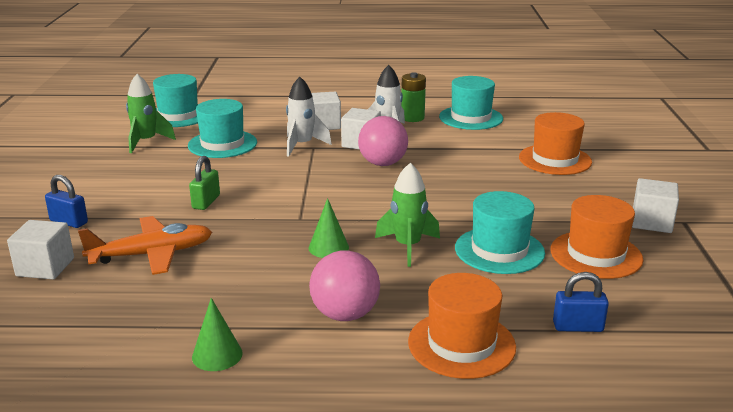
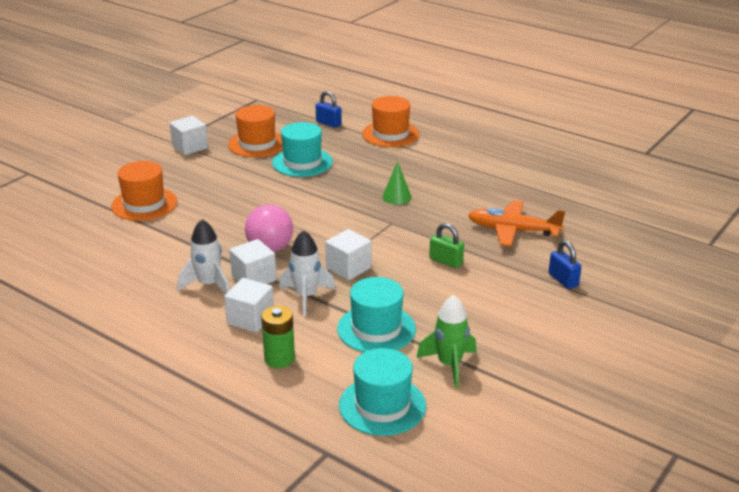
camera: 145 degrees left, 5 degrees up
white cube [7,220,74,279] -> white cube moved to [325,229,371,280]
green padlock [189,156,220,210] -> green padlock turned 75 degrees clockwise [429,223,464,268]
green cone [192,298,243,371] -> none
pink ball [309,251,380,321] -> none
green rocket [375,163,440,267] -> none
green battery [401,72,426,122] -> green battery moved to [261,306,295,368]
turquoise hat [439,76,503,130] -> none

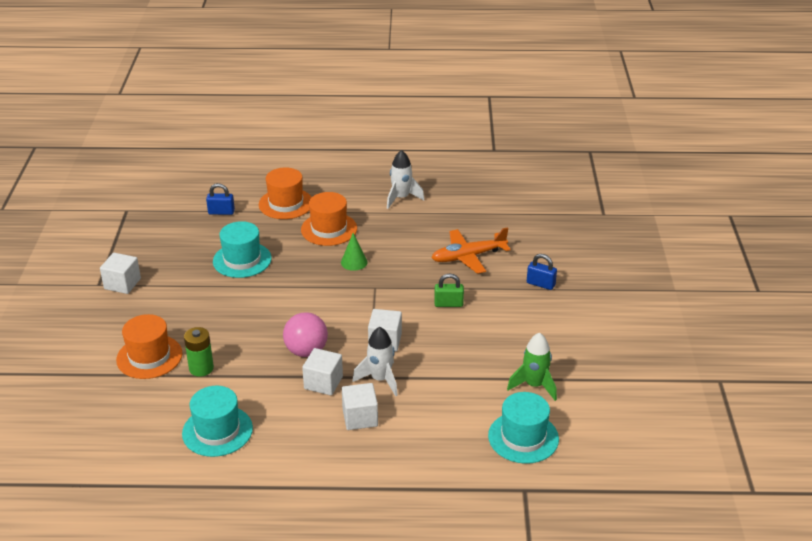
camera: 35 degrees left, 5 degrees up
white rocket [178,219,229,294] -> white rocket moved to [387,150,424,209]
orange hat [228,105,283,157] -> orange hat moved to [301,192,357,246]
green battery [261,306,295,368] -> green battery moved to [184,327,214,377]
turquoise hat [337,277,416,352] -> turquoise hat moved to [182,386,253,457]

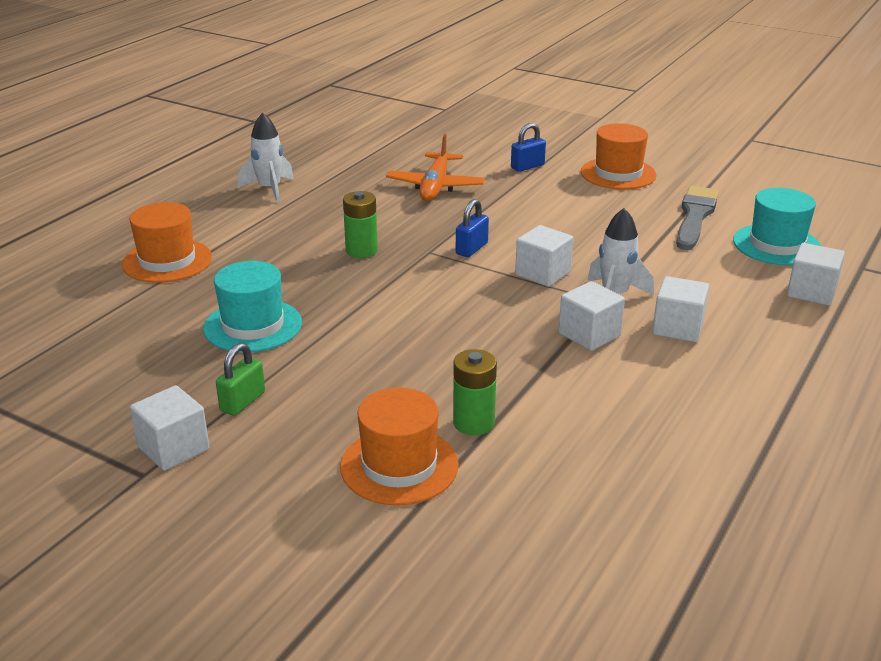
camera: 60 degrees left, 5 degrees down
turquoise hat [182,386,253,457] -> none
blue padlock [206,183,235,215] -> blue padlock moved to [456,199,489,257]
pink ball [283,312,328,357] -> none
orange hat [301,192,357,246] -> orange hat moved to [581,123,656,189]
green cone [341,233,368,271] -> green battery [343,191,378,258]
green padlock [434,274,464,307] -> green padlock moved to [216,343,265,416]
green rocket [507,333,557,401] -> grey brush [676,186,719,250]
none -> white cube [787,243,845,306]

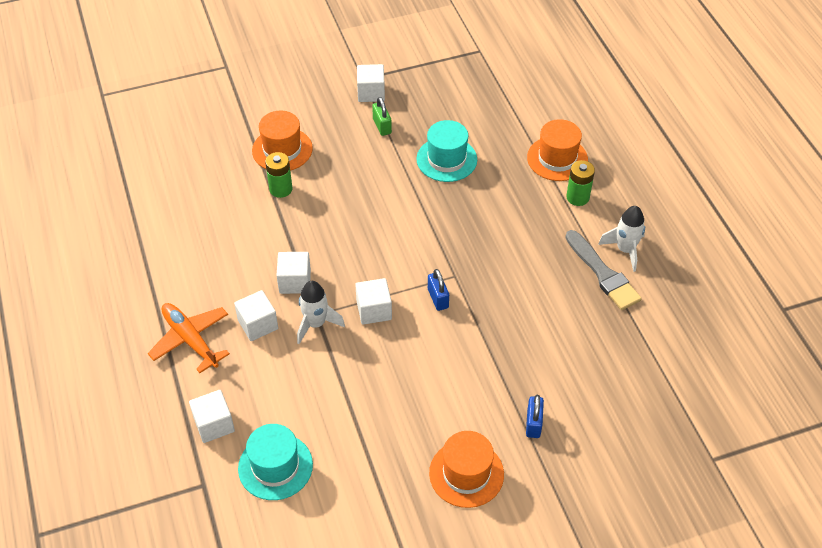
camera: 130 degrees right, 20 degrees up
green battery [343,191,378,258] -> green battery moved to [566,160,595,206]
orange plane [386,134,485,201] -> orange plane moved to [148,303,230,373]
grey brush [676,186,719,250] -> grey brush moved to [565,230,642,310]

